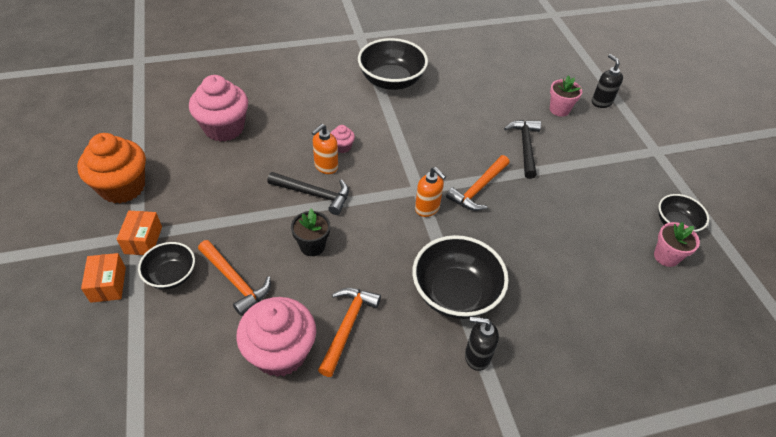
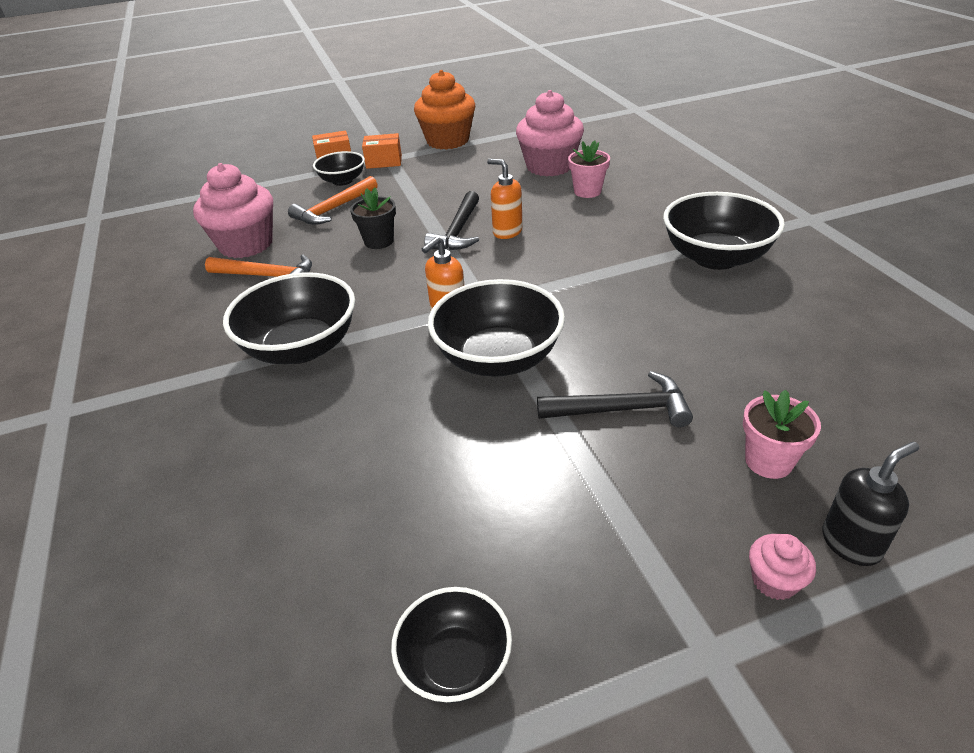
camera: 90 degrees right, 10 degrees down
pink cupcake [331,125,355,153] -> pink cupcake moved to [749,534,816,600]
orange hammer [446,155,510,211] -> black bowl [428,279,565,377]
black soap dispenser [465,317,499,371] -> none
pink flower pot [654,222,700,267] -> pink flower pot moved to [568,140,610,198]

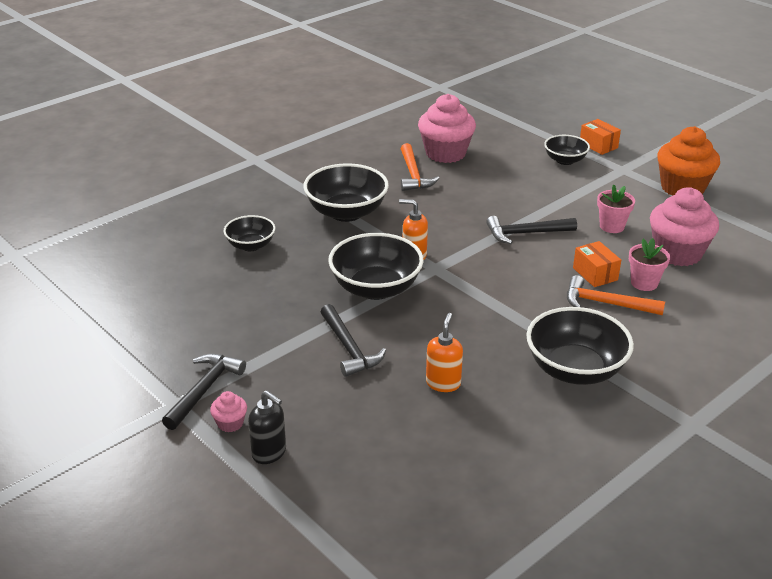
camera: 65 degrees right, 5 degrees down
orange hammer [288,176,378,225] -> orange hammer moved to [567,275,665,315]
black flower pot [350,188,396,249] -> none
orange box [362,133,402,169] -> orange box moved to [573,241,621,287]
black bowl [391,587,512,703] -> black bowl moved to [223,215,275,251]
orange soap dispenser [487,159,523,239] -> orange soap dispenser moved to [426,313,463,392]
pink flower pot [743,390,821,479] -> pink flower pot moved to [597,184,635,233]
none -> black hammer [162,354,246,430]

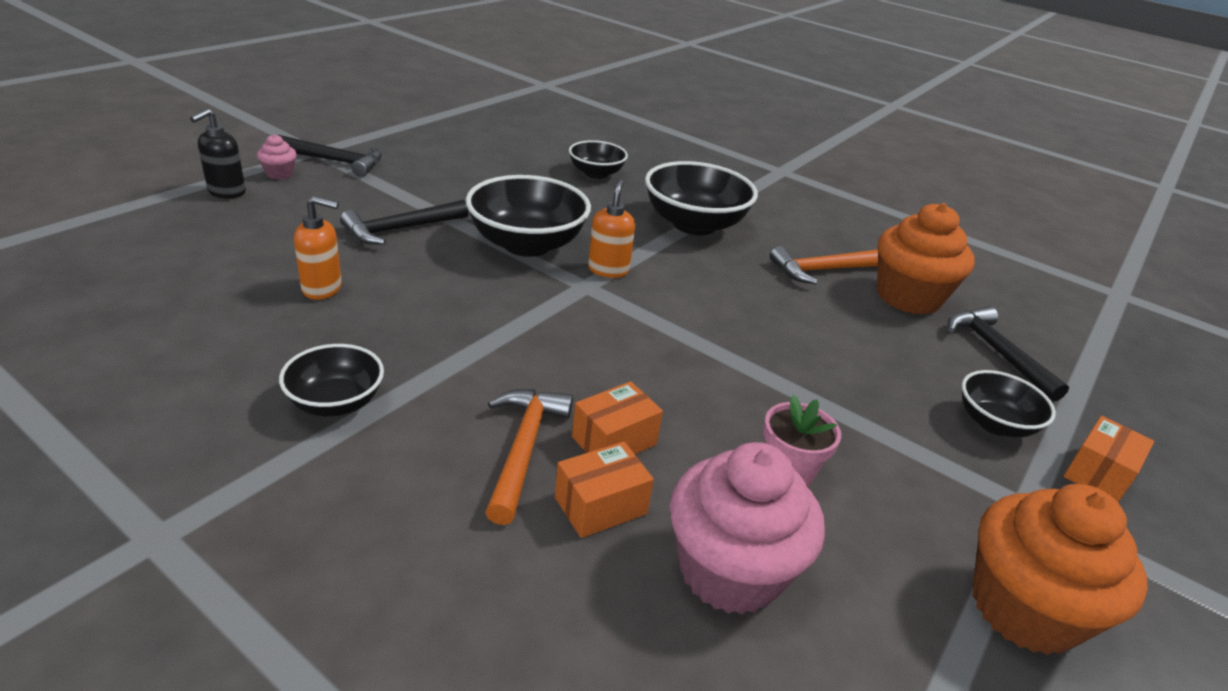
camera: 75 degrees right, 0 degrees up
pink cupcake [418,94,476,163] -> orange cupcake [877,203,975,315]
black hammer [486,216,577,244] -> black hammer moved to [948,306,1069,402]
black bowl [526,307,634,385] -> black bowl [279,344,384,416], size x0.58
pink flower pot [629,238,670,291] -> orange box [555,442,654,538]

